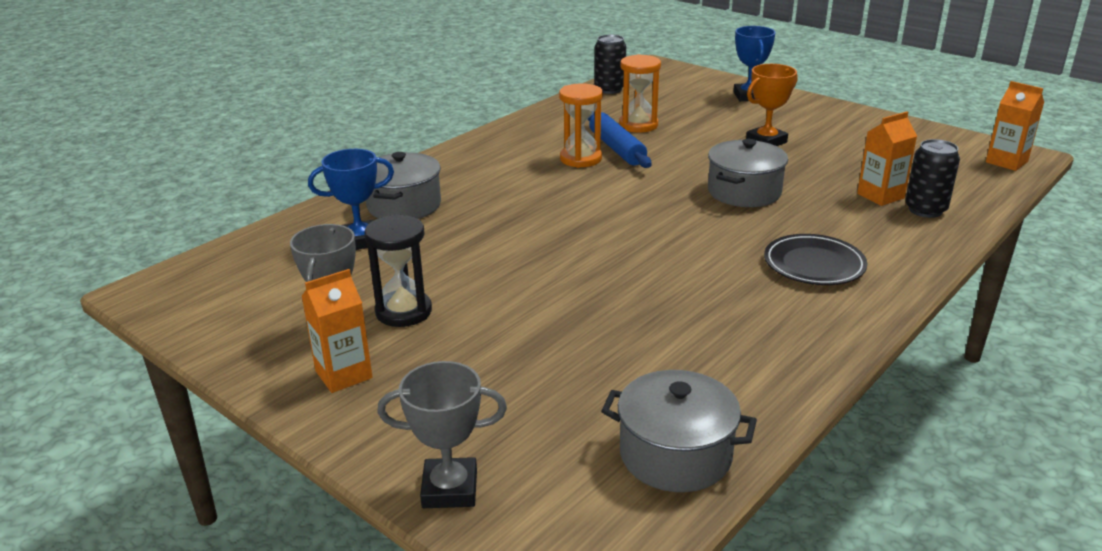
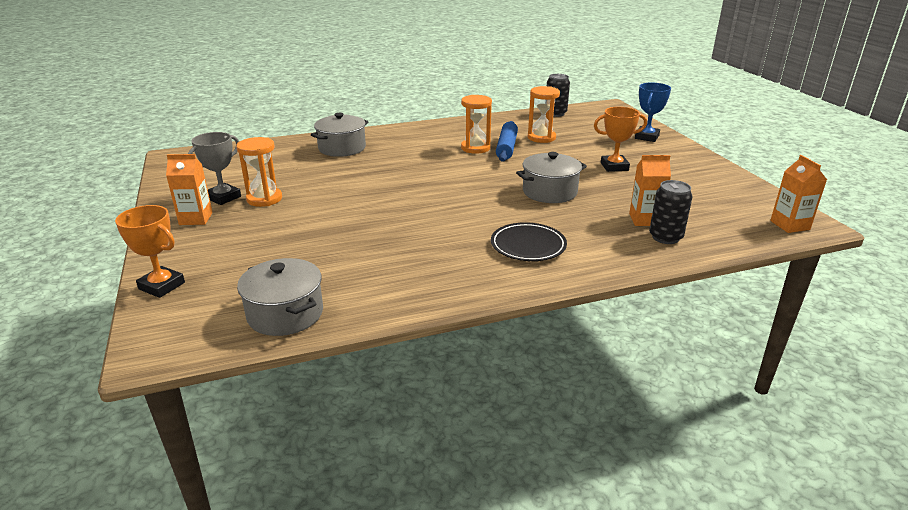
camera: 30 degrees right, 0 degrees up
blue trophy [308,149,394,250] -> none
black hourglass [364,214,432,327] -> orange hourglass [236,137,282,207]
grey trophy [377,361,507,508] -> orange trophy [115,205,185,298]

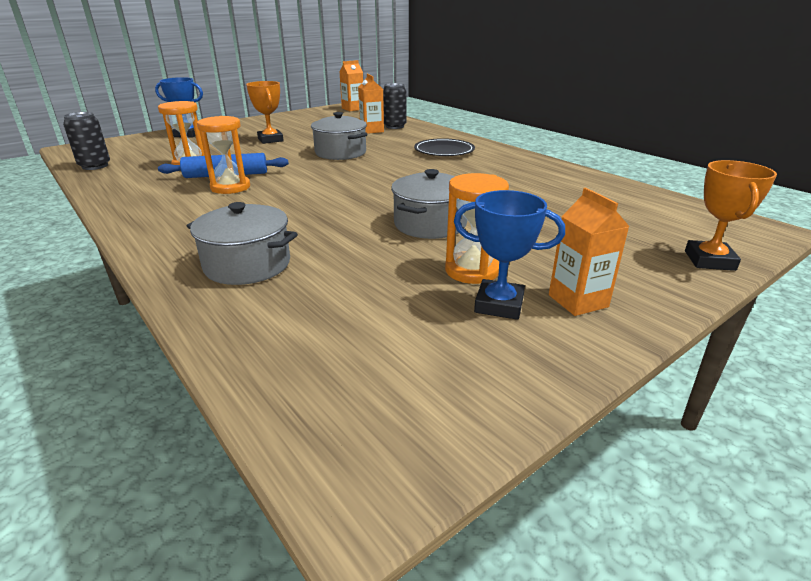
camera: 110 degrees left, 0 degrees up
grey trophy [188,132,241,205] -> blue trophy [454,190,565,320]
grey pot [237,258,323,336] -> grey pot moved to [391,169,467,239]

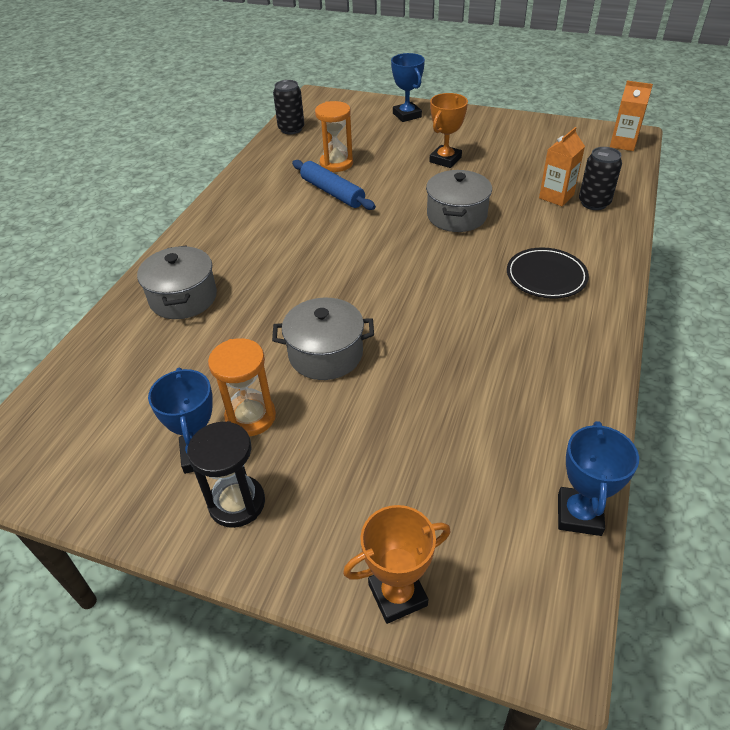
camera: 60 degrees right, 15 degrees up
orange hourglass [197,116,250,194] -> none
orange carton [549,187,630,316] -> black hourglass [187,421,265,528]
none -> blue trophy [558,421,639,536]

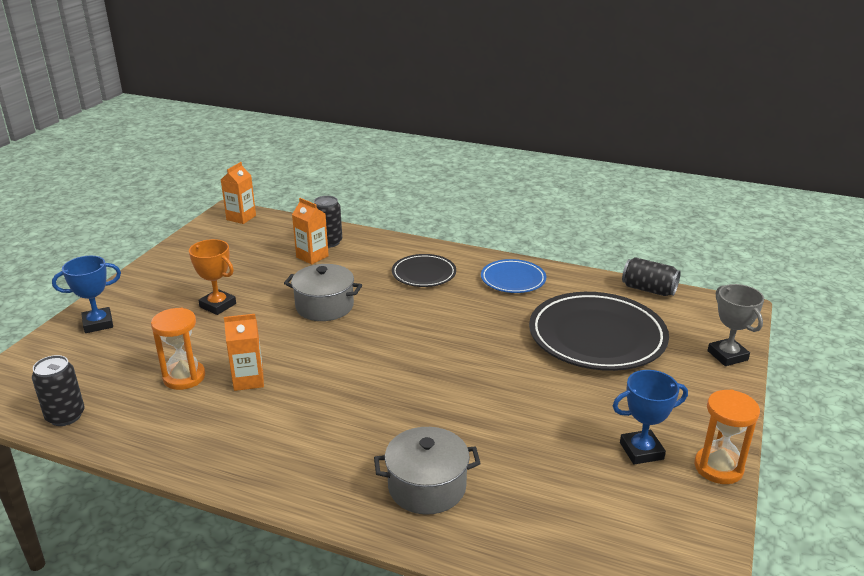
camera: 90 degrees left, 15 degrees down
black hourglass [187,421,265,528] -> none
orange hourglass [208,338,276,436] -> orange hourglass moved to [694,389,760,484]
grey pot [272,298,374,380] -> none
blue rolling pin [292,160,376,210] -> orange carton [224,314,264,391]
orange trophy [343,505,451,624] -> grey trophy [707,284,764,366]
blue trophy [558,421,639,536] -> black can [622,257,681,296]
none -> blue plate [481,259,546,293]
none -> black plate [529,292,669,371]

